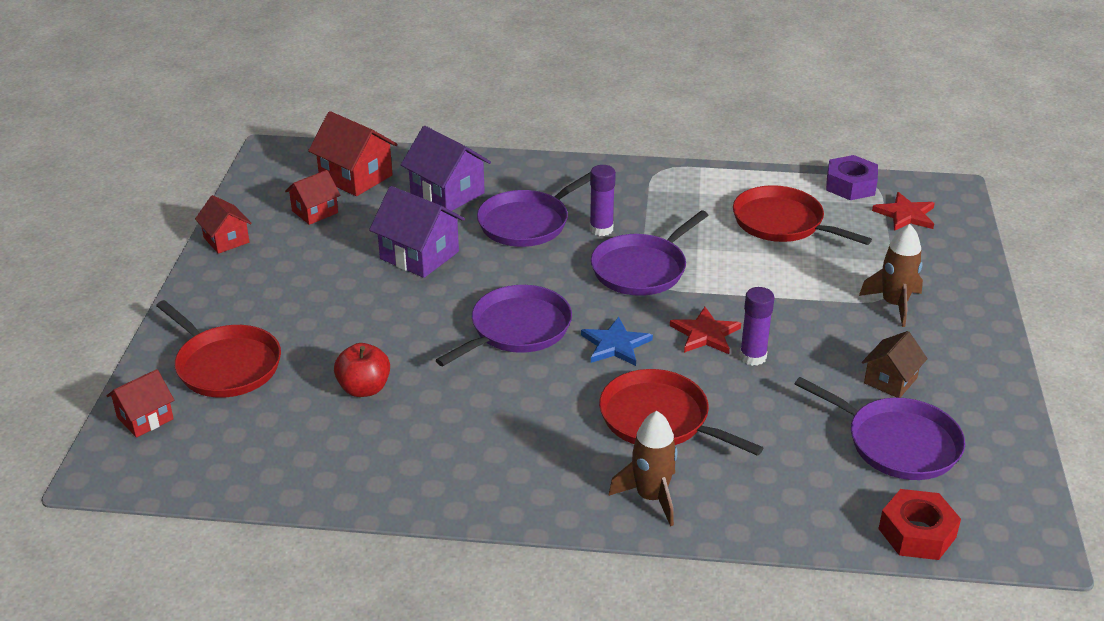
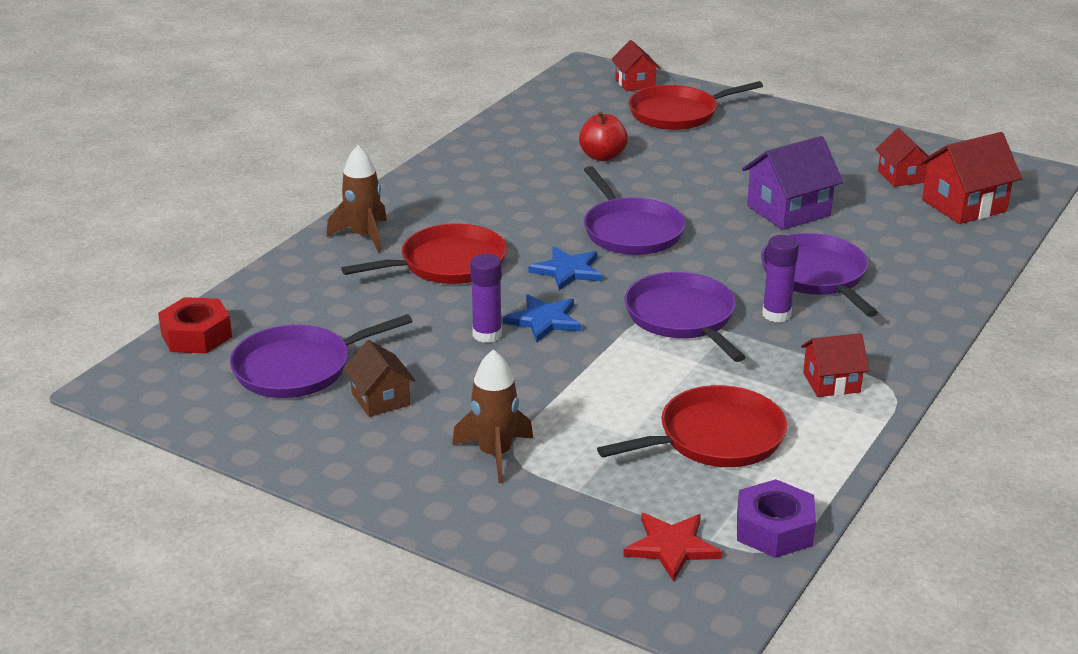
camera: 115 degrees right, 5 degrees down
red house [195,195,252,254] -> red house moved to [801,333,869,397]
purple house [401,126,491,211] -> none
red star [670,307,741,354] -> blue star [503,295,581,342]

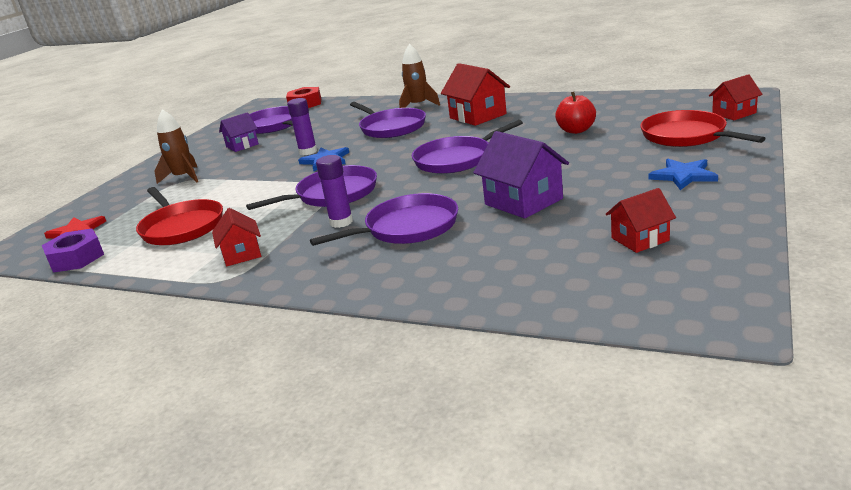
camera: 85 degrees right, 5 degrees down
red pan [341,223,507,284] -> purple pan [350,102,426,138]
brown house [343,340,416,417] -> purple house [219,112,259,152]
blue star [529,246,602,290] -> blue star moved to [649,159,718,190]
red house [919,132,1022,224] -> red house moved to [441,63,510,126]

